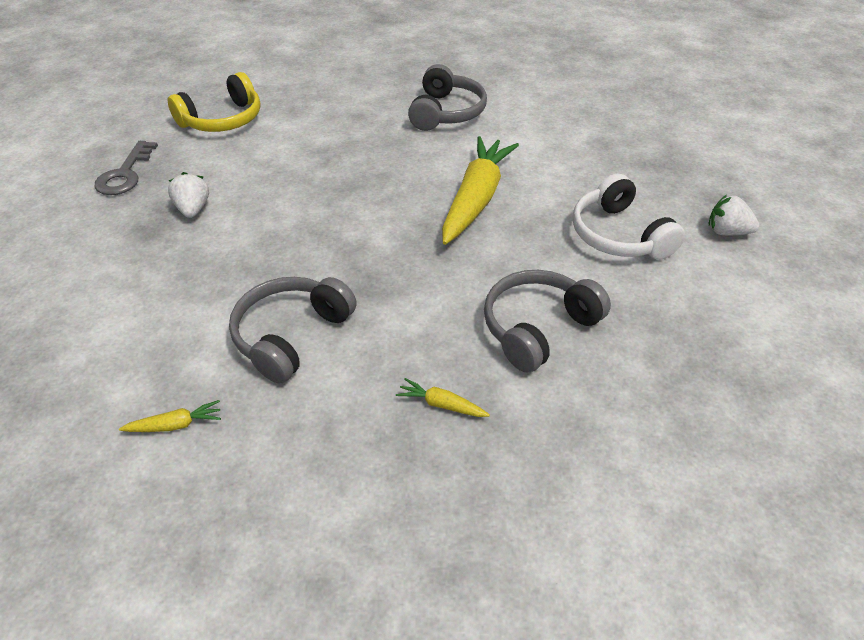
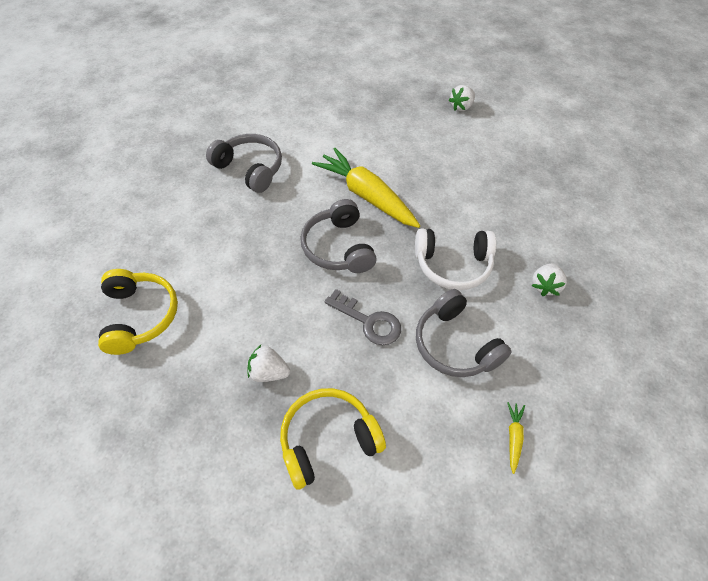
camera: 65 degrees left, 10 degrees up
grey key [94,141,158,195] -> grey key moved to [325,289,401,345]
yellow carrot [396,378,490,417] -> white strawberry [531,263,567,296]
grey headphones [484,270,611,373] -> grey headphones moved to [300,199,376,273]
white headphones [573,173,685,260] -> white headphones moved to [415,229,496,290]
none -> yellow headphones [280,388,386,490]

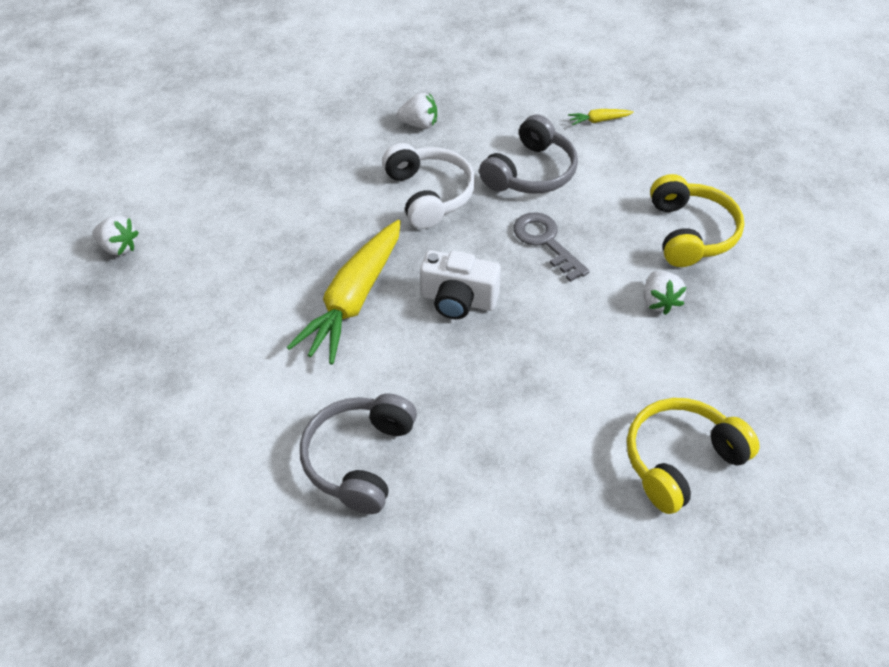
camera: 110 degrees left, 5 degrees down
yellow headphones [280,388,386,490] -> yellow headphones turned 135 degrees counterclockwise [650,174,744,267]
grey headphones [300,199,376,273] -> white camera [420,250,501,319]
grey key [325,289,401,345] -> grey key turned 45 degrees counterclockwise [513,212,590,282]

